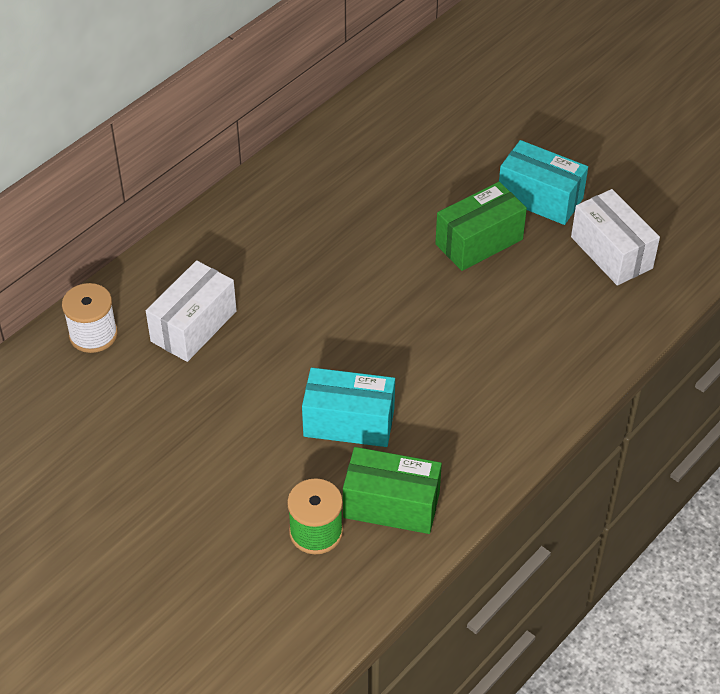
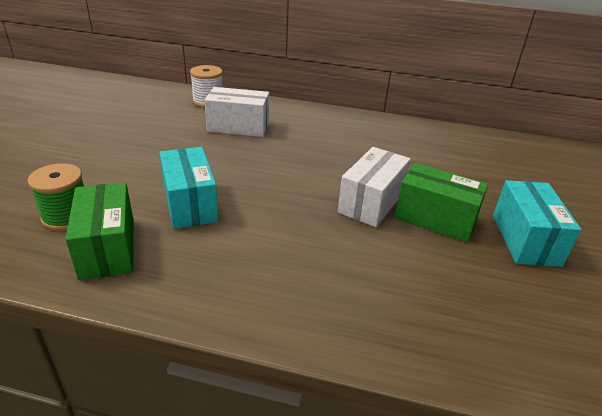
camera: 60 degrees right, 15 degrees down
white box [571,189,660,286] -> white box moved to [338,147,411,227]

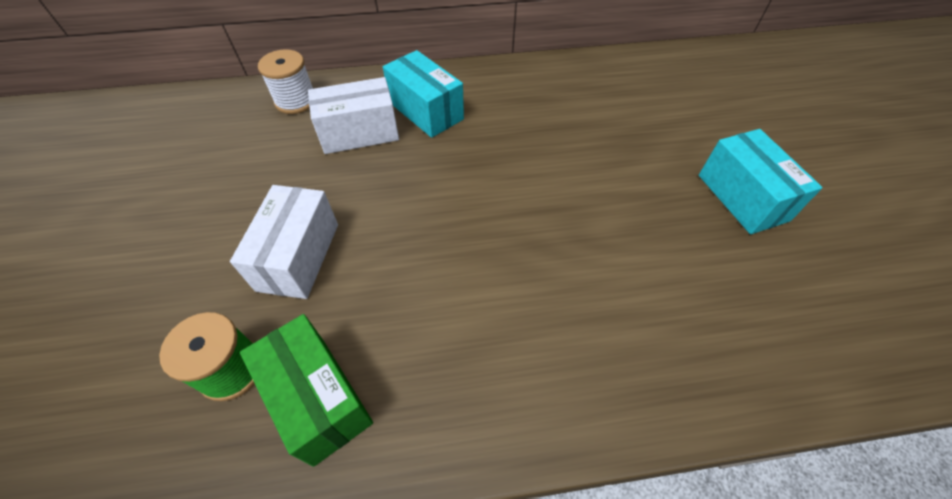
camera: 20 degrees left, 20 degrees up
turquoise box [159,147,219,229] -> turquoise box moved to [383,50,464,138]
white box [338,147,411,227] -> white box moved to [230,185,338,299]
green box [394,163,488,242] -> none

